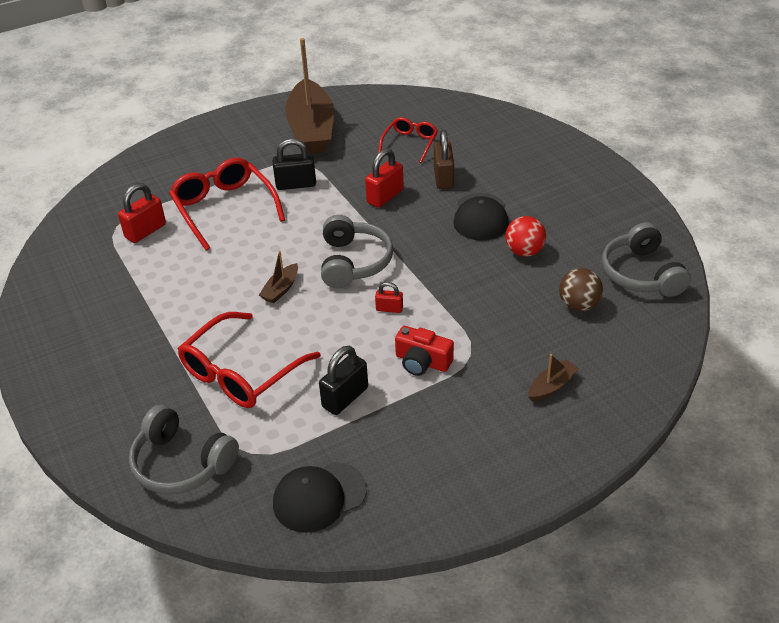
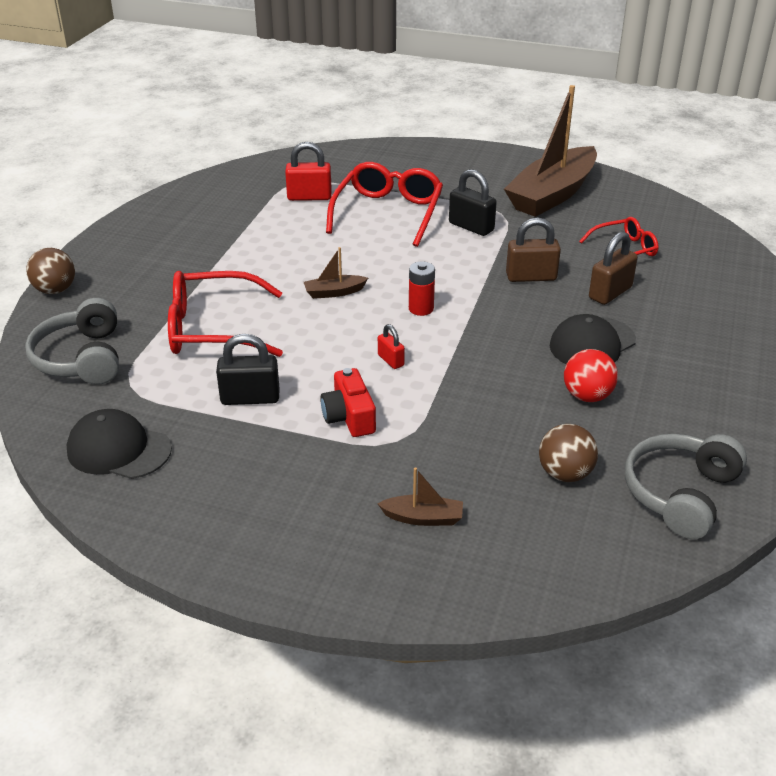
camera: 45 degrees right, 5 degrees down
grey headphones [321,215,393,288] -> red battery [409,262,435,316]
red padlock [365,148,404,208] -> brown padlock [506,217,561,282]
none -> brown ball [26,248,75,294]

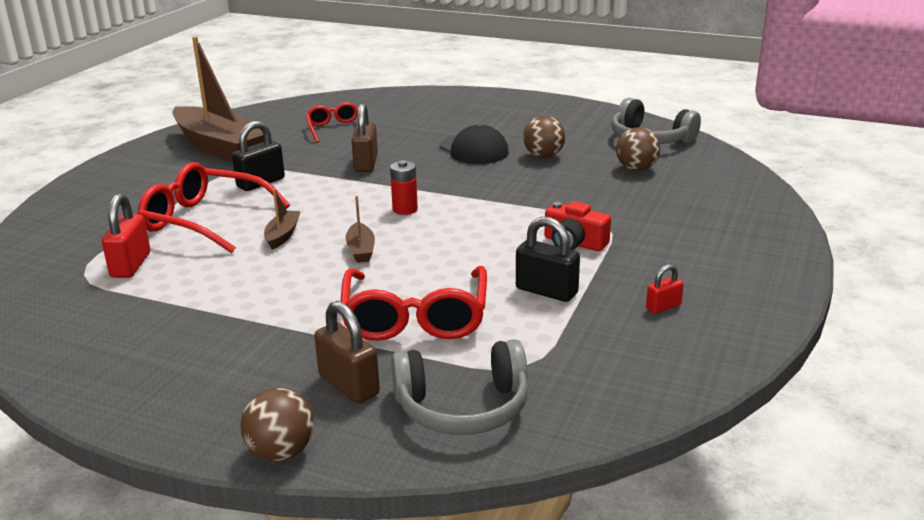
camera: 85 degrees left, 10 degrees down
black cap [66,409,172,479] -> none
black padlock [216,334,280,405] -> black padlock turned 60 degrees counterclockwise [516,217,580,302]
red camera [320,368,376,437] -> red camera turned 45 degrees clockwise [544,201,611,251]
red padlock [378,324,405,369] -> red padlock moved to [646,264,684,314]
brown boat [378,467,463,526] -> brown boat moved to [264,189,301,250]
red ball [564,349,618,402] -> brown ball [523,116,565,158]
brown padlock [589,232,638,305] -> brown padlock moved to [314,301,380,403]

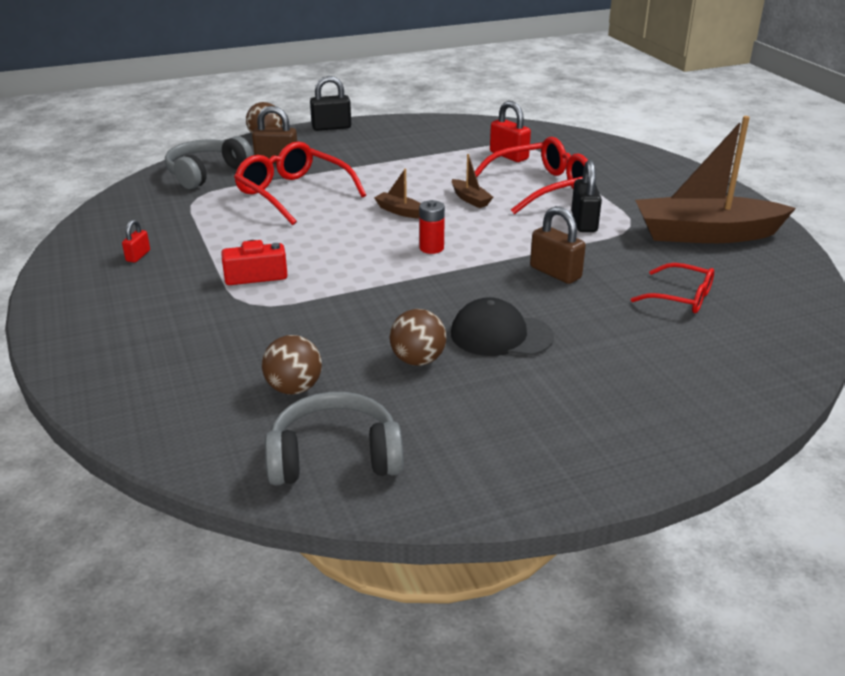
camera: 135 degrees right, 5 degrees up
black padlock [516,217,580,302] -> black padlock moved to [310,76,351,131]

